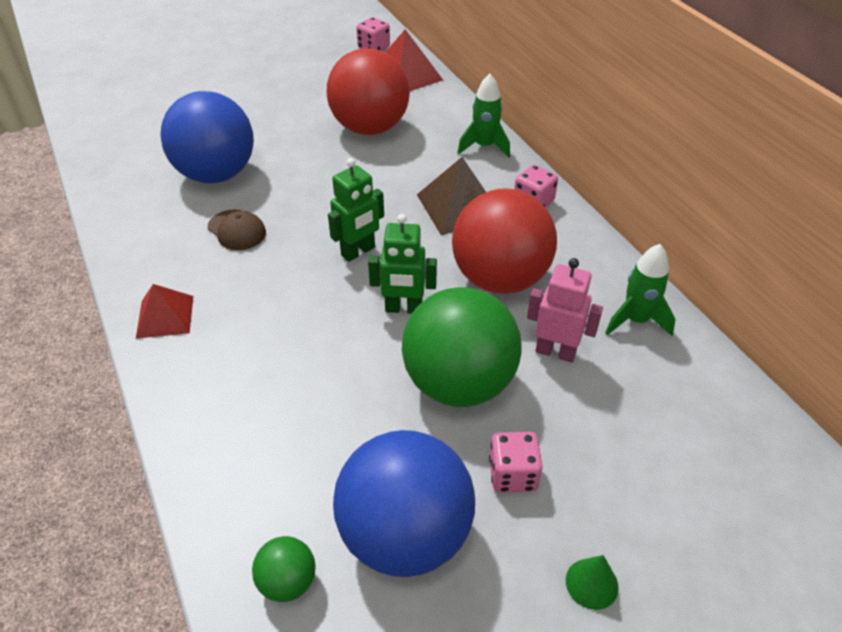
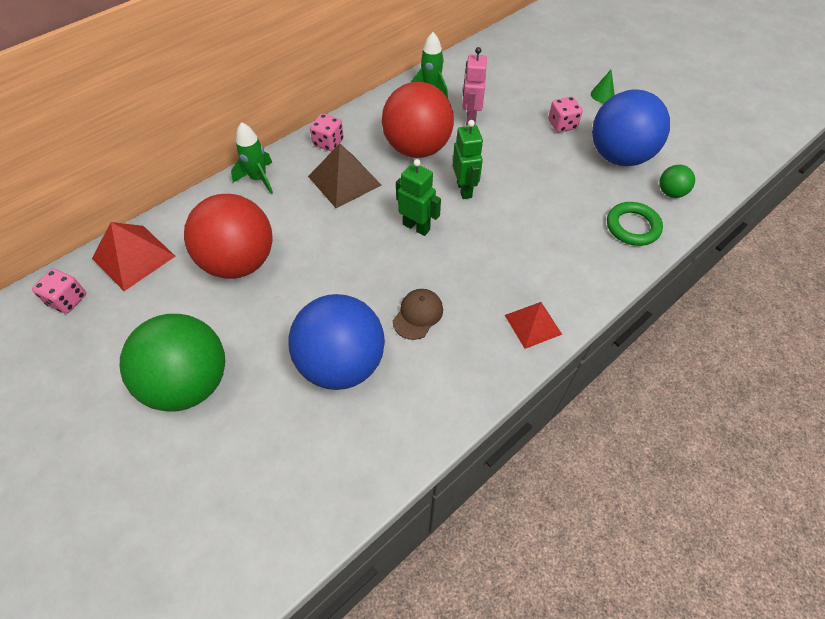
camera: 105 degrees left, 10 degrees up
green ball [402,287,522,407] -> green ball moved to [120,314,225,412]
none -> green ring [607,202,663,246]

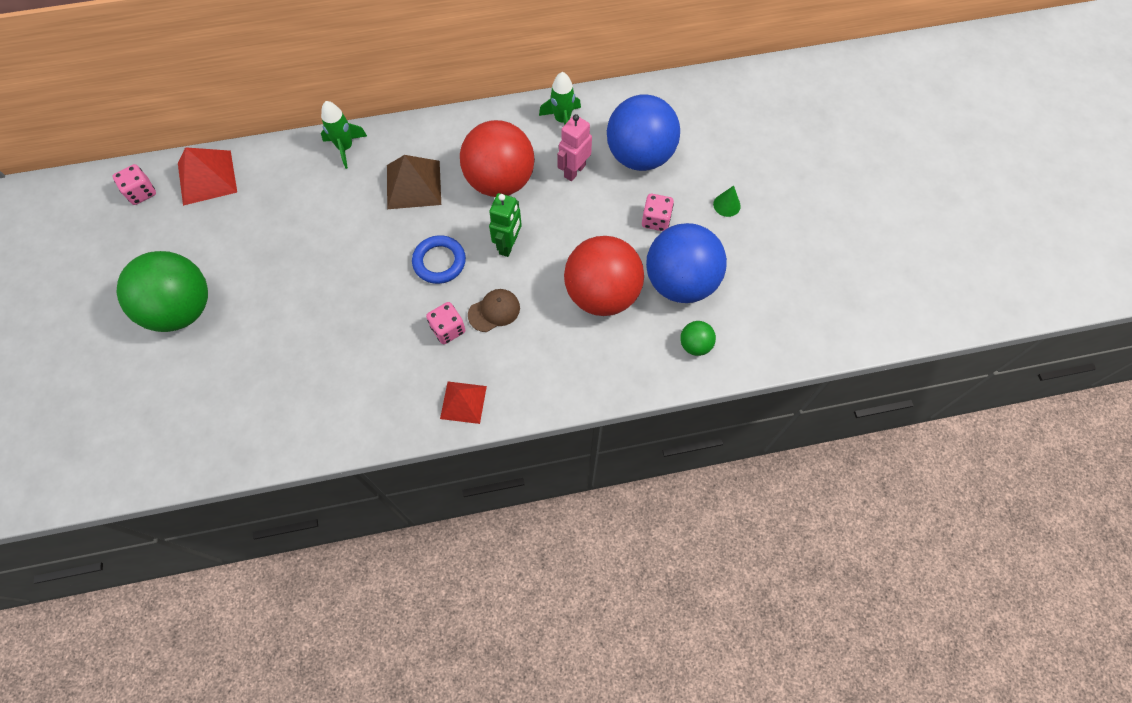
camera: 30 degrees right, 10 degrees up
red ball [184,194,272,279] -> red ball moved to [564,236,644,316]
blue ball [289,294,385,390] -> blue ball moved to [607,94,680,171]
pink dice [310,114,344,151] -> pink dice moved to [426,302,465,344]
brown cap [393,289,443,340] -> brown cap moved to [468,289,520,332]
green robot [396,159,441,236] -> blue ring [412,235,466,284]
green ring [607,202,663,246] -> none

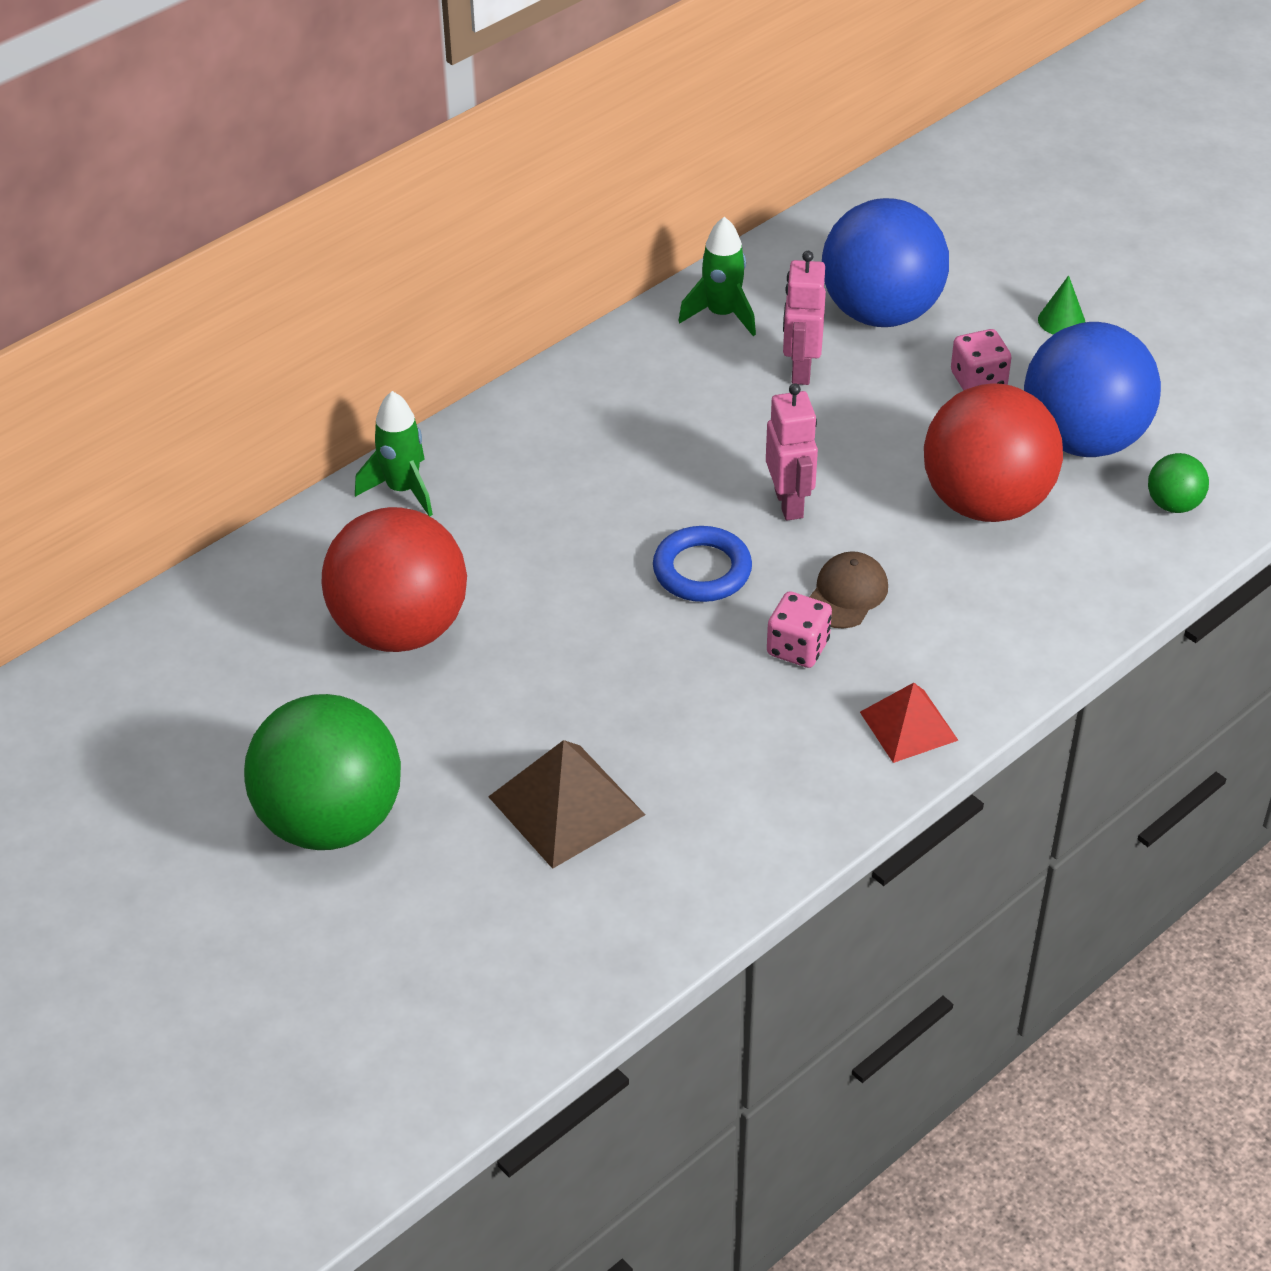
camera: 30 degrees left, 20 degrees down
pink dice [113,164,156,205] -> none
red pyramid [178,147,237,206] -> none
brown pyramid [387,155,441,209] -> brown pyramid moved to [488,740,645,869]
red ball [460,120,535,197] -> red ball moved to [322,507,467,652]
green robot [489,193,522,257] -> pink robot [766,383,818,521]

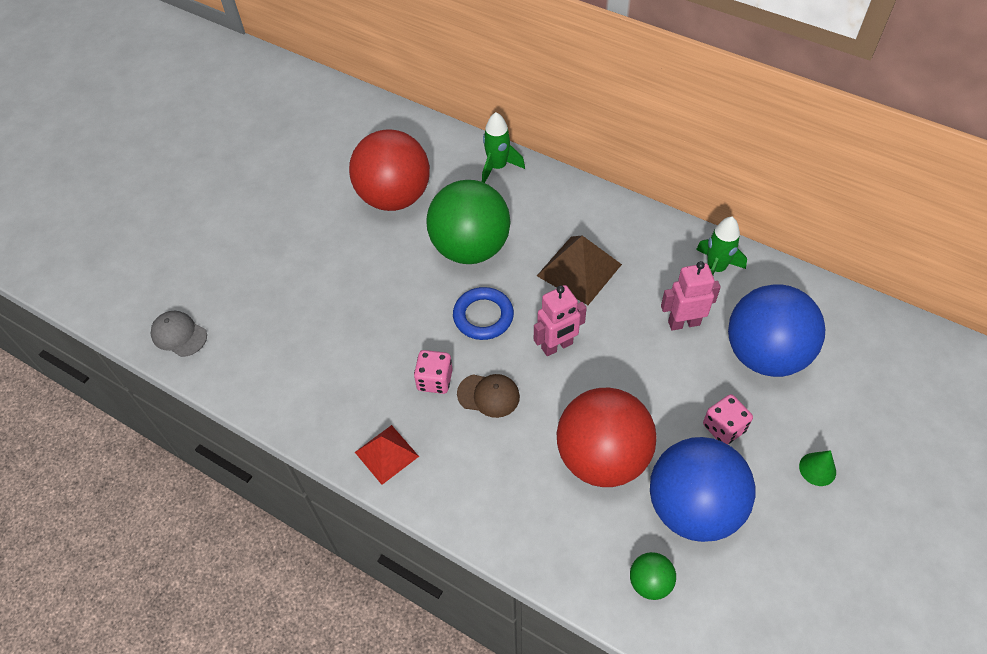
camera: 75 degrees right, 10 degrees up
green ball [244,694,401,850] -> green ball moved to [426,180,511,264]
brown pyramid [488,740,645,869] -> brown pyramid moved to [537,236,622,305]
none -> grey cap [150,311,207,357]

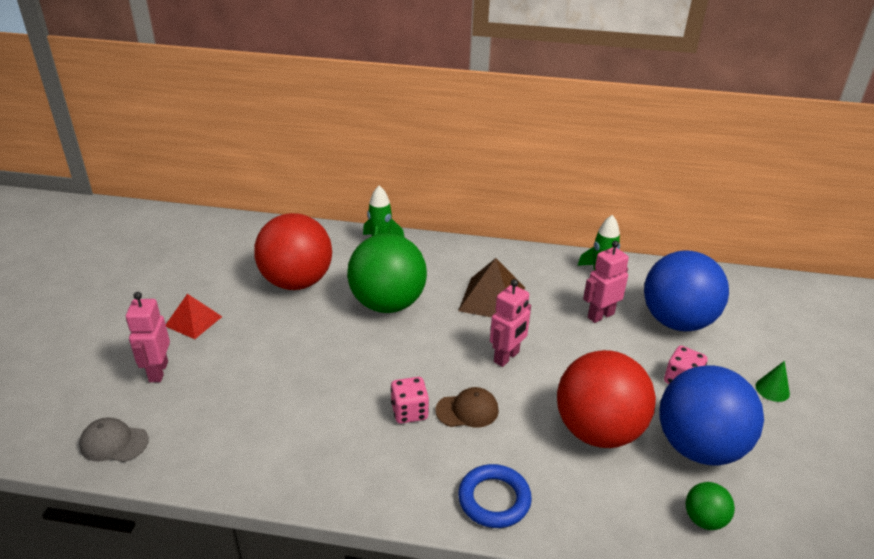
camera: 25 degrees left, 20 degrees down
red pyramid [355,425,419,485] -> red pyramid moved to [166,294,222,339]
blue ring [453,287,514,340] -> blue ring moved to [458,464,532,528]
none -> pink robot [126,292,170,382]

